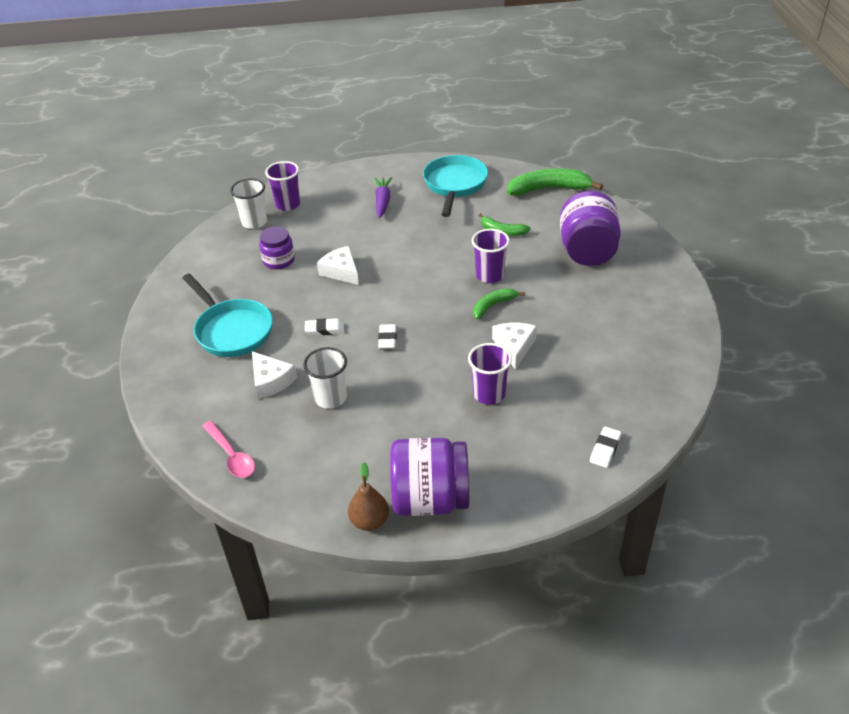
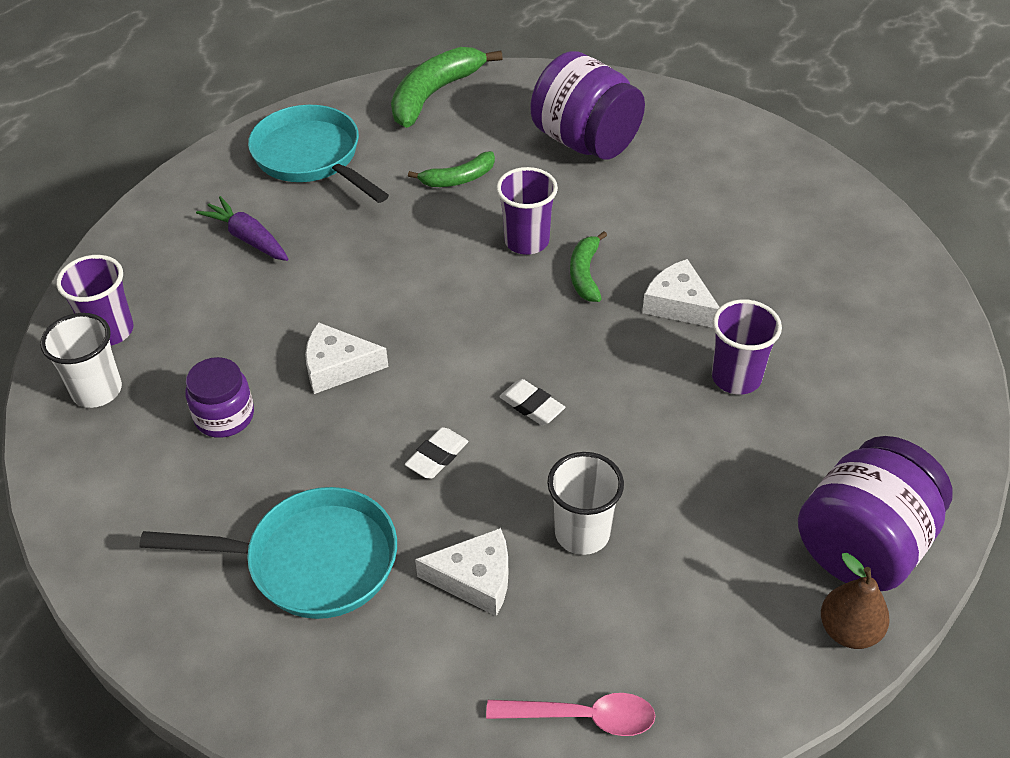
camera: 50 degrees left, 5 degrees up
white eraser [590,426,621,468] -> none

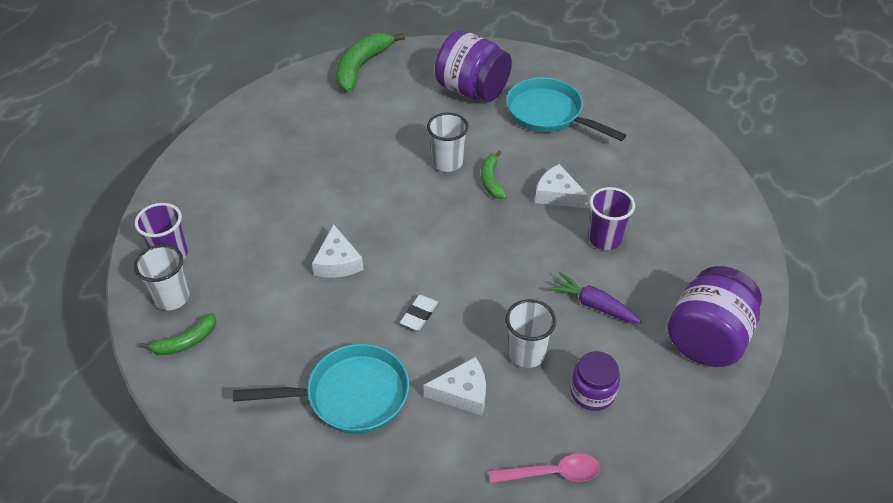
camera: 10 degrees left, 0 degrees up
purple jar [185,357,254,438] -> purple jar moved to [571,351,620,411]
purple carrot [196,196,288,261] -> purple carrot moved to [548,272,642,323]
turquoise pan [248,105,389,203] -> turquoise pan moved to [506,77,626,141]
white cheese [305,322,389,394] -> white cheese turned 90 degrees counterclockwise [312,224,363,278]
green banana [408,151,495,187] -> green banana moved to [140,313,216,355]
purple cup [496,167,558,255] -> white cup [427,112,469,172]
white eraser [499,379,565,425] -> none
brown pear [821,553,890,649] -> none

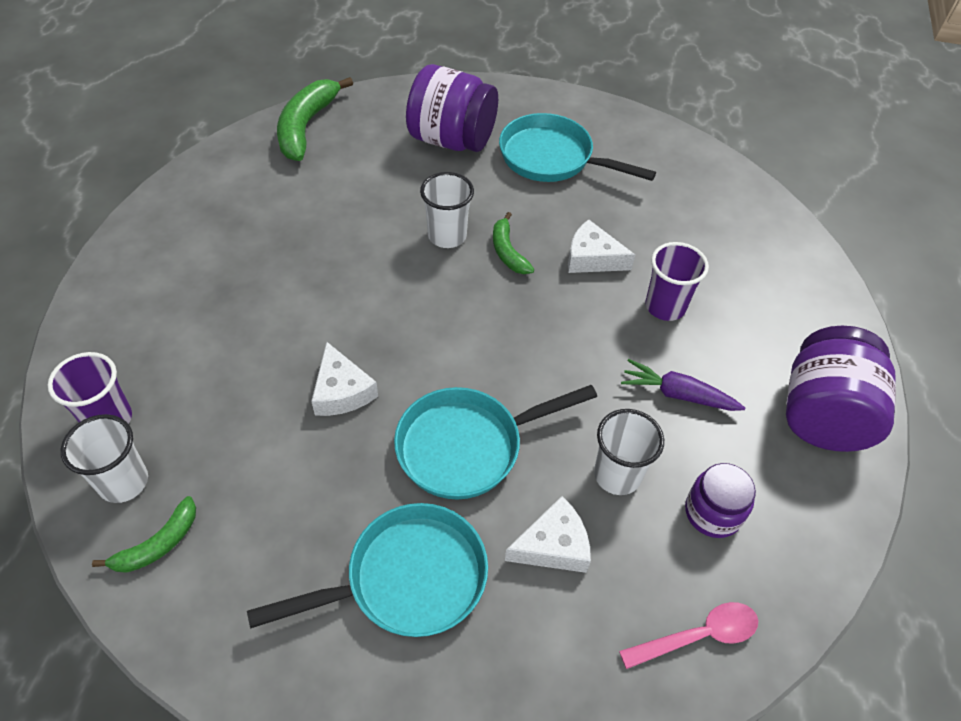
camera: 15 degrees left, 5 degrees up
white eraser [400,295,438,330] -> turquoise pan [394,385,597,499]

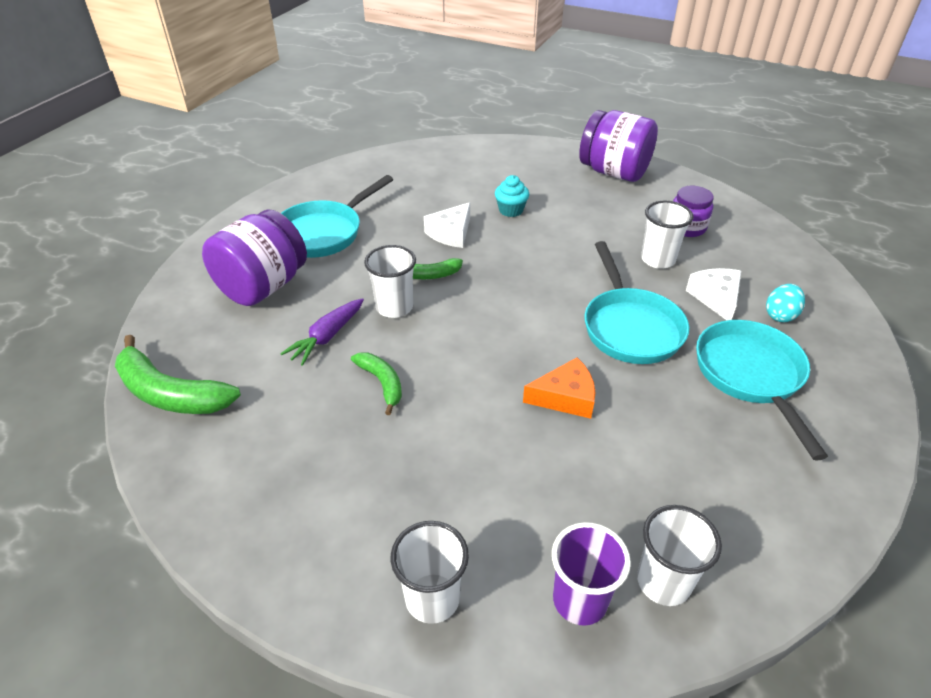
camera: 75 degrees left, 10 degrees down
green banana [92,496,196,573] -> green banana moved to [351,353,402,415]
white cheese [311,342,378,416] -> orange cheese [523,358,596,419]
pink spoon [619,602,758,669] -> none
purple carrot [621,359,745,411] -> purple carrot moved to [280,298,364,366]
purple cup [645,242,709,321] -> turquoise cupcake [495,175,529,217]
none -> white cup [391,521,469,624]
none -> turquoise egg [766,284,805,322]

